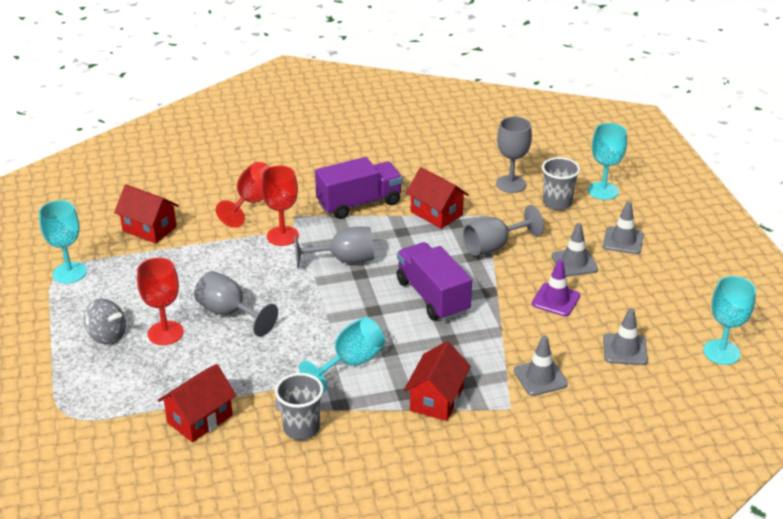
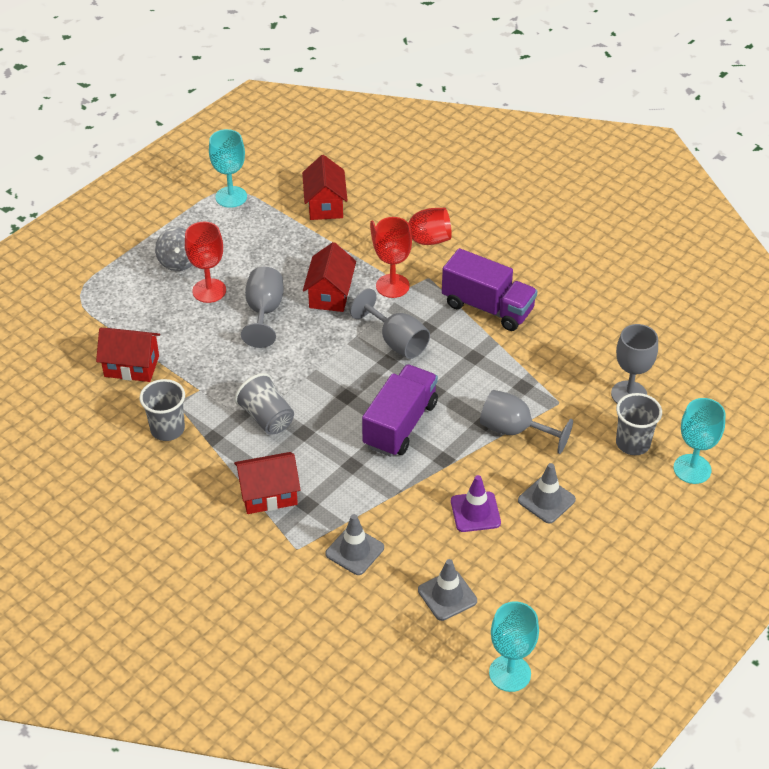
camera: 55 degrees right, 10 degrees up
turquoise goblet [299,317,385,393] -> grey cup [235,373,294,435]
red house [406,167,469,229] -> red house moved to [303,242,356,312]
grey traffic cone [603,201,644,254] -> none

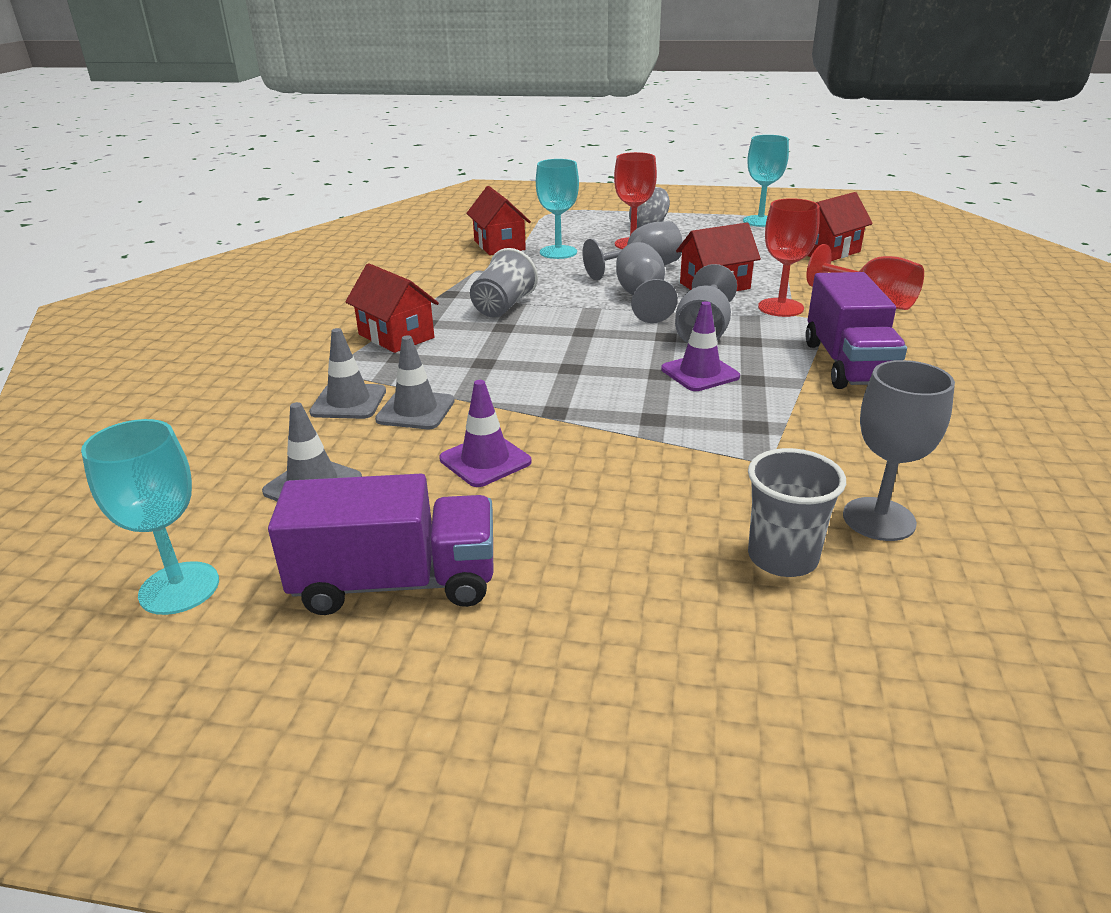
camera: 60 degrees right, 15 degrees down
grey cup [140,379,185,441] -> none
purple truck [362,364,438,457] -> purple truck moved to [268,474,493,615]
grey goblet [480,390,573,454] -> grey goblet moved to [616,242,678,323]
grey traffic cone [518,463,576,524] -> grey traffic cone moved to [375,335,455,429]
turquoise goblet [674,398,726,484] -> turquoise goblet moved to [536,159,579,259]
none -> purple traffic cone [661,301,740,391]

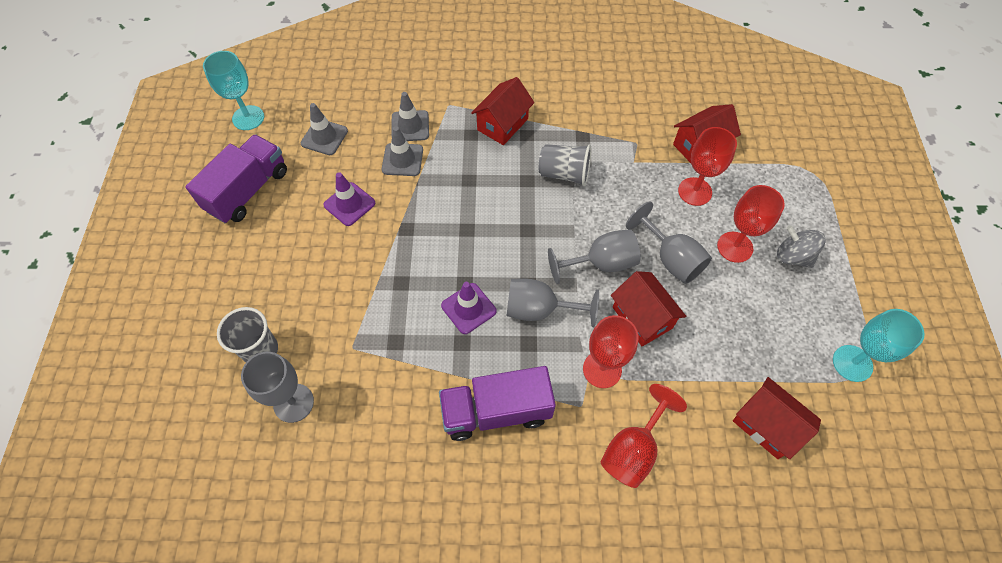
camera: 80 degrees right, 30 degrees up
purple truck [268,474,493,615] -> purple truck turned 135 degrees counterclockwise [185,134,287,223]
turquoise goblet [536,159,579,259] -> red goblet [678,127,737,206]

